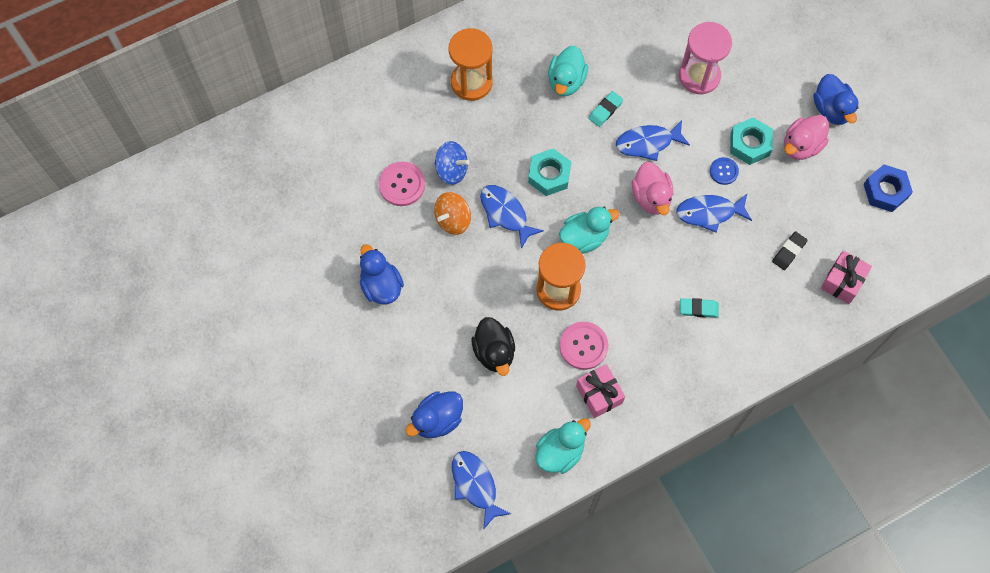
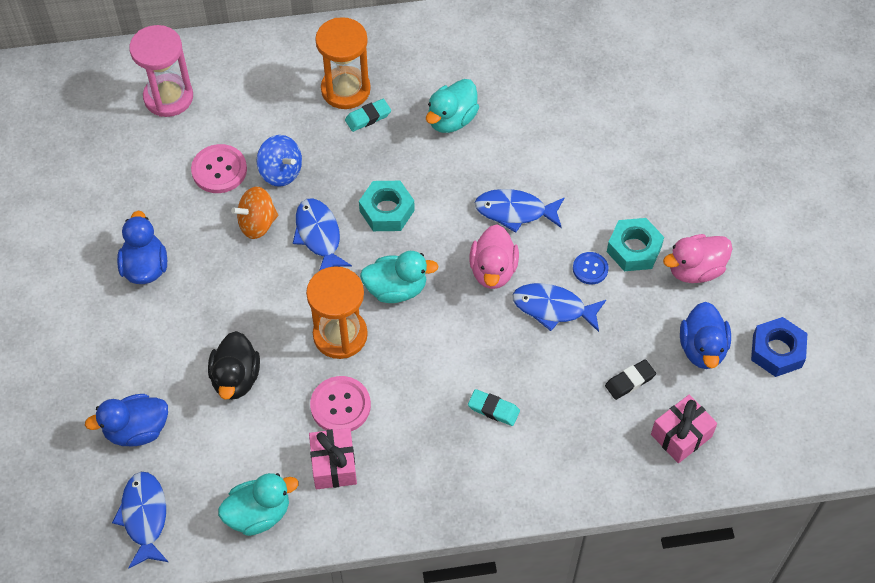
camera: 20 degrees right, 10 degrees down
turquoise eraser [588,91,623,127] -> turquoise eraser moved to [345,99,391,132]
pink hourglass [679,22,732,95] -> pink hourglass moved to [129,25,193,117]
blue duck [814,74,859,125] -> blue duck moved to [680,302,731,369]

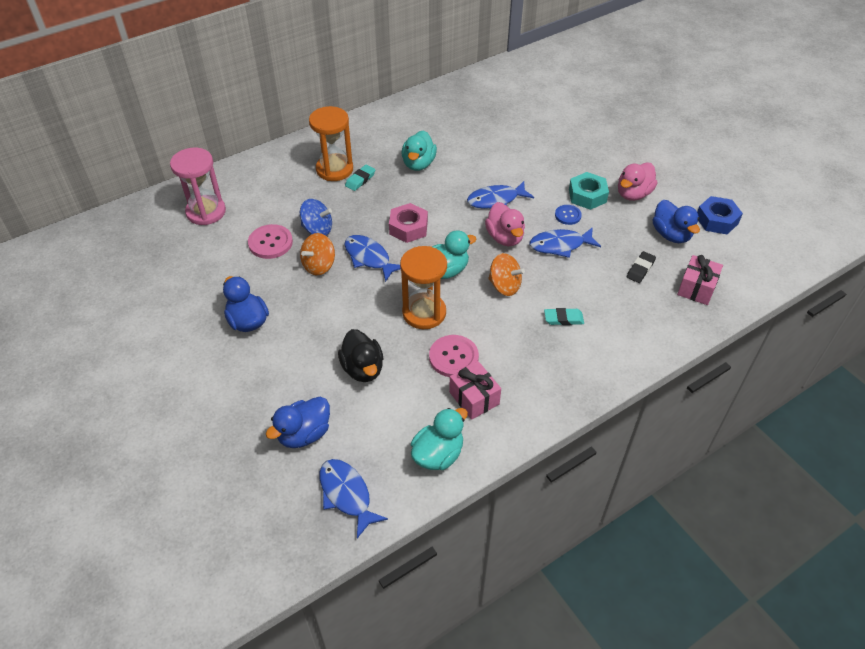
camera: 25 degrees left, 10 degrees down
turquoise nut [359,181,415,231] -> pink nut [389,203,428,243]
none -> orange spinning top [488,253,525,296]

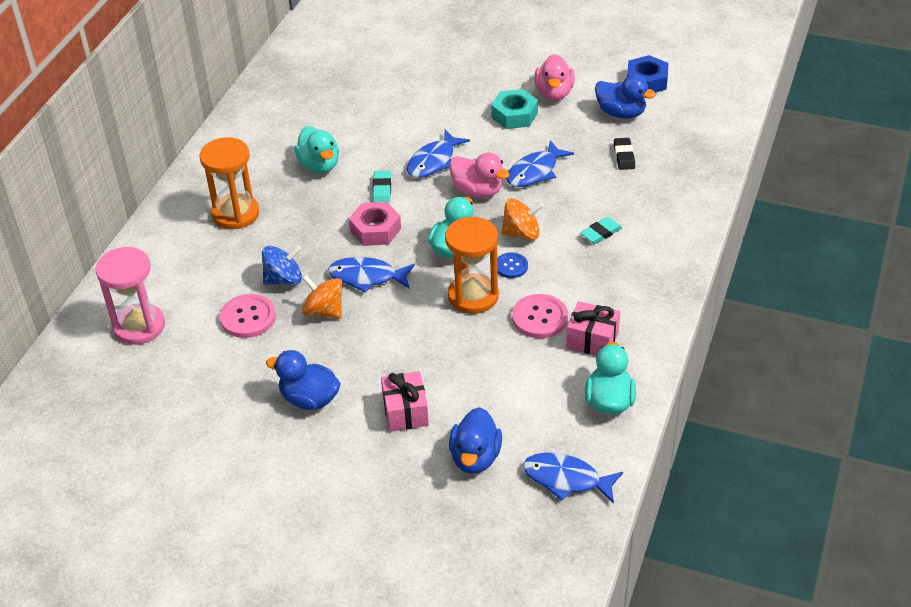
camera: 35 degrees left, 5 degrees down
orange spinning top [300,233,335,275] -> orange spinning top turned 120 degrees clockwise [302,275,342,319]
black duck [338,329,383,382] -> none
turquoise eraser [345,165,376,191] -> turquoise eraser moved to [373,171,391,203]
blue button [555,205,582,225] -> blue button moved to [497,252,528,278]
pink gift [677,255,723,305] -> pink gift moved to [381,371,429,432]

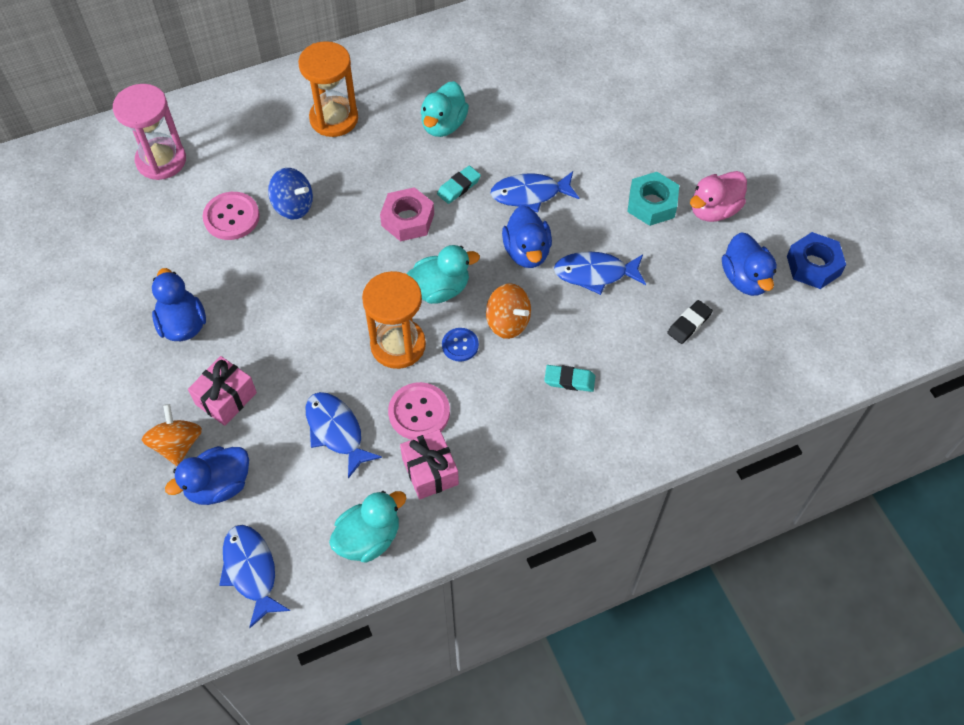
camera: 45 degrees right, 15 degrees up
orange spinning top [302,275,342,319] -> orange spinning top moved to [142,404,202,466]
blue fish [328,257,415,293] -> blue fish moved to [305,392,382,479]
pink duck [450,152,510,198] -> blue duck [502,205,552,268]

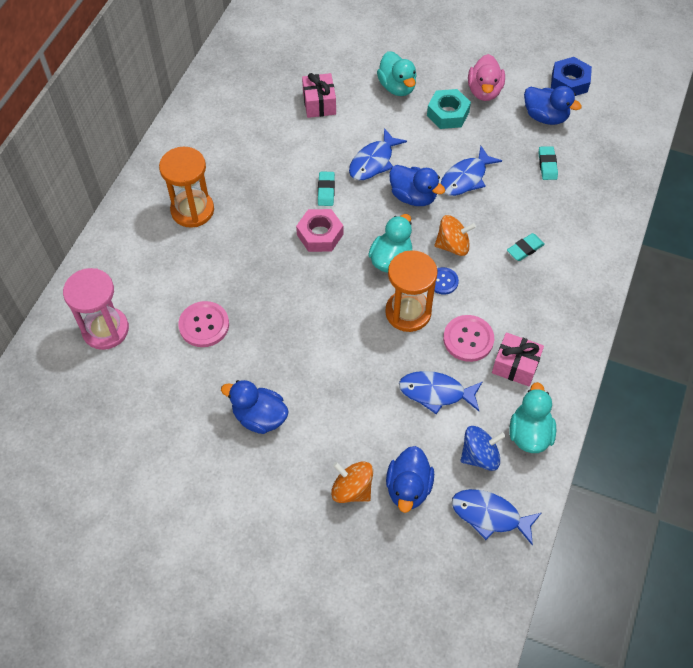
camera: 45 degrees left, 0 degrees up
pink gift [188,356,257,426] -> pink gift moved to [302,73,336,118]
blue spinning top [268,168,313,219] -> blue spinning top moved to [460,426,506,471]
turquoise duck [421,81,469,137] -> turquoise duck moved to [377,51,416,96]
black eraser [667,300,713,344] -> turquoise eraser [539,146,558,180]

